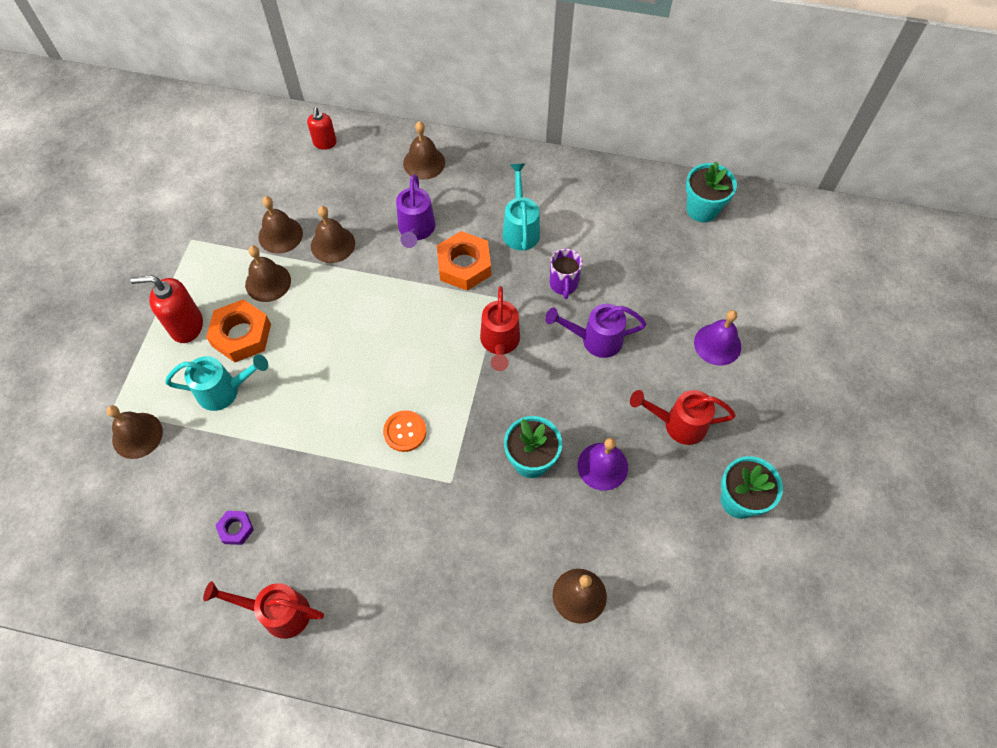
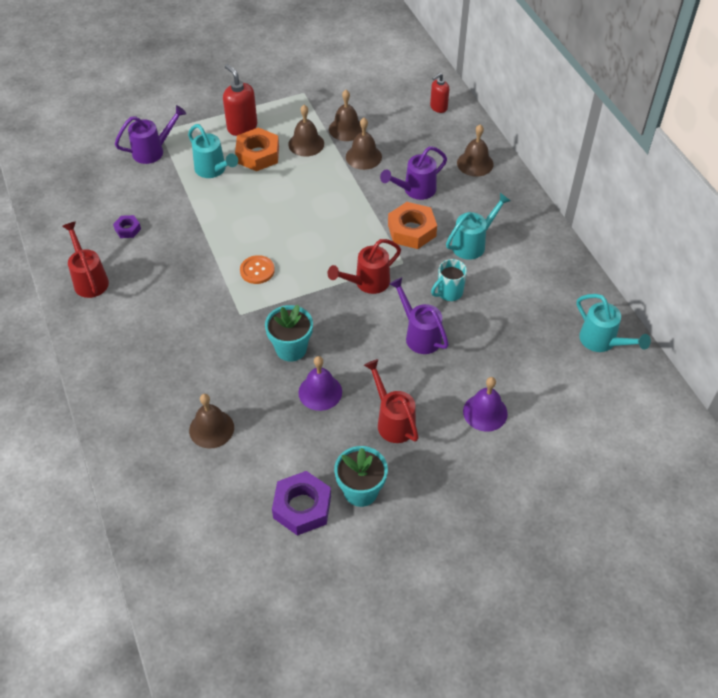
camera: 55 degrees right, 10 degrees down
brown bell [106,405,163,459] -> purple watering can [115,105,186,164]
purple mug [550,249,583,299] -> turquoise mug [431,259,467,301]
turquoise flower pot [686,161,737,222] -> turquoise watering can [577,294,651,352]
none -> purple nut [272,471,331,536]

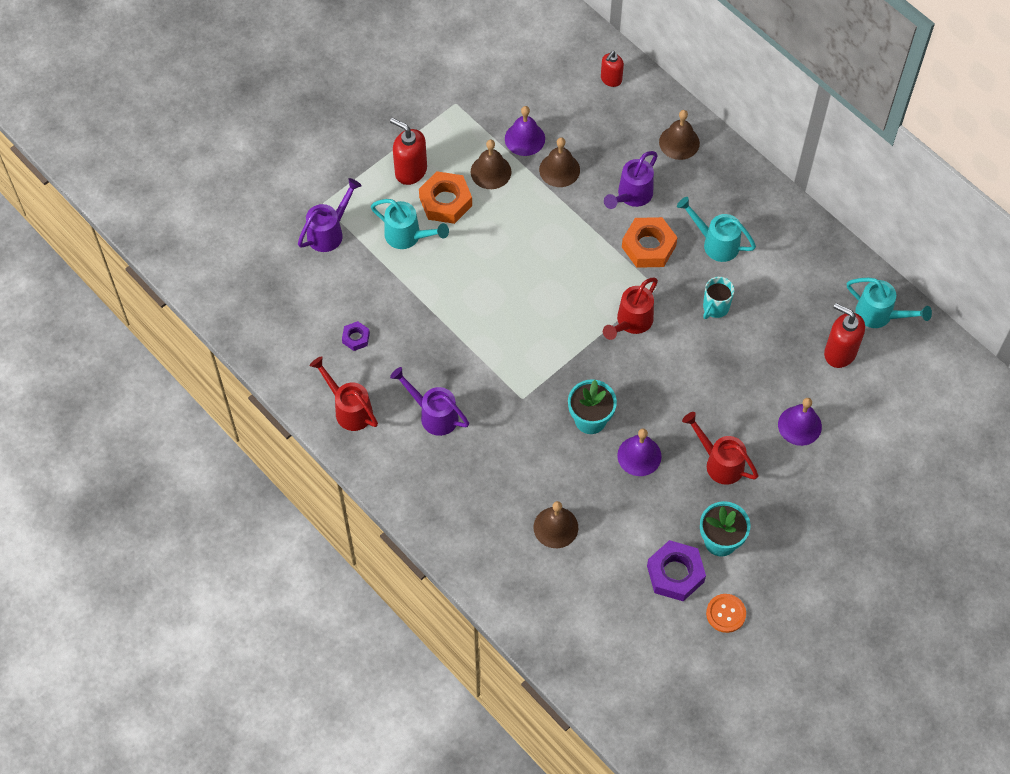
camera: 20 degrees left, 10 degrees up
orange button [240,255,275,284] -> orange button moved to [706,594,746,633]
brown bell [329,90,362,141] -> purple bell [505,106,545,156]
purple watering can [389,277,449,354] -> purple watering can moved to [390,367,469,436]
turquoise watering can [446,193,511,260] -> turquoise watering can turned 90 degrees counterclockwise [677,197,756,262]
none -> red soap dispenser [824,303,865,368]

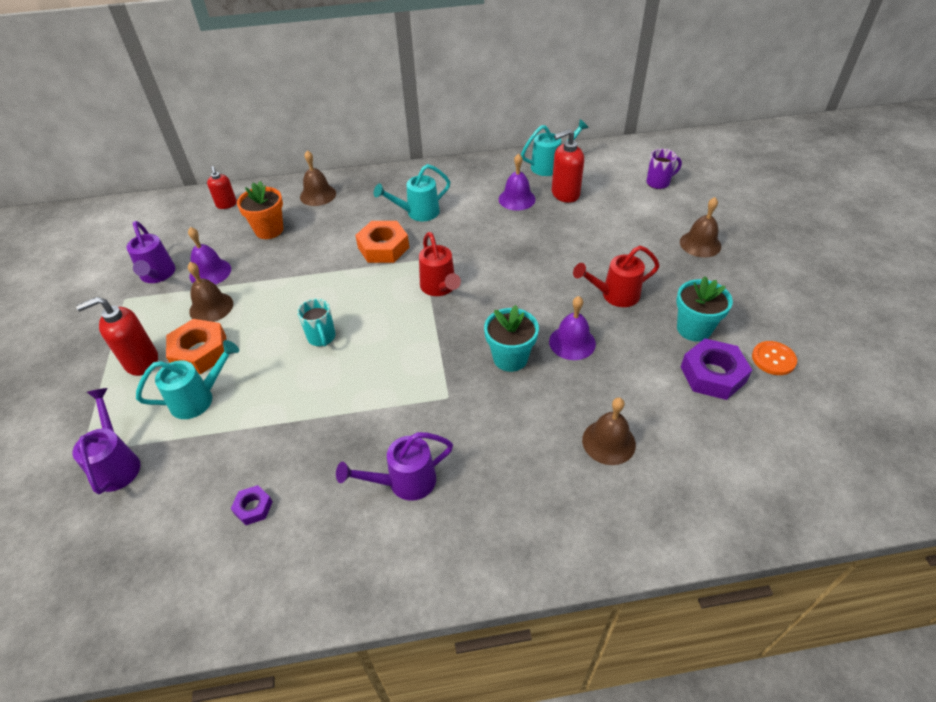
camera: 55 degrees left, 15 degrees down
red watering can [310,356,378,431] -> none
brown bell [539,137,580,187] -> brown bell moved to [680,197,721,257]
purple watering can [604,151,658,209] -> purple watering can moved to [126,221,176,283]
turquoise mug [703,277,735,319] -> turquoise mug moved to [297,298,336,346]
purple bell [778,398,822,446] -> purple bell moved to [499,153,536,211]
none -> orange flower pot [237,181,283,239]
none -> purple mug [646,149,682,189]

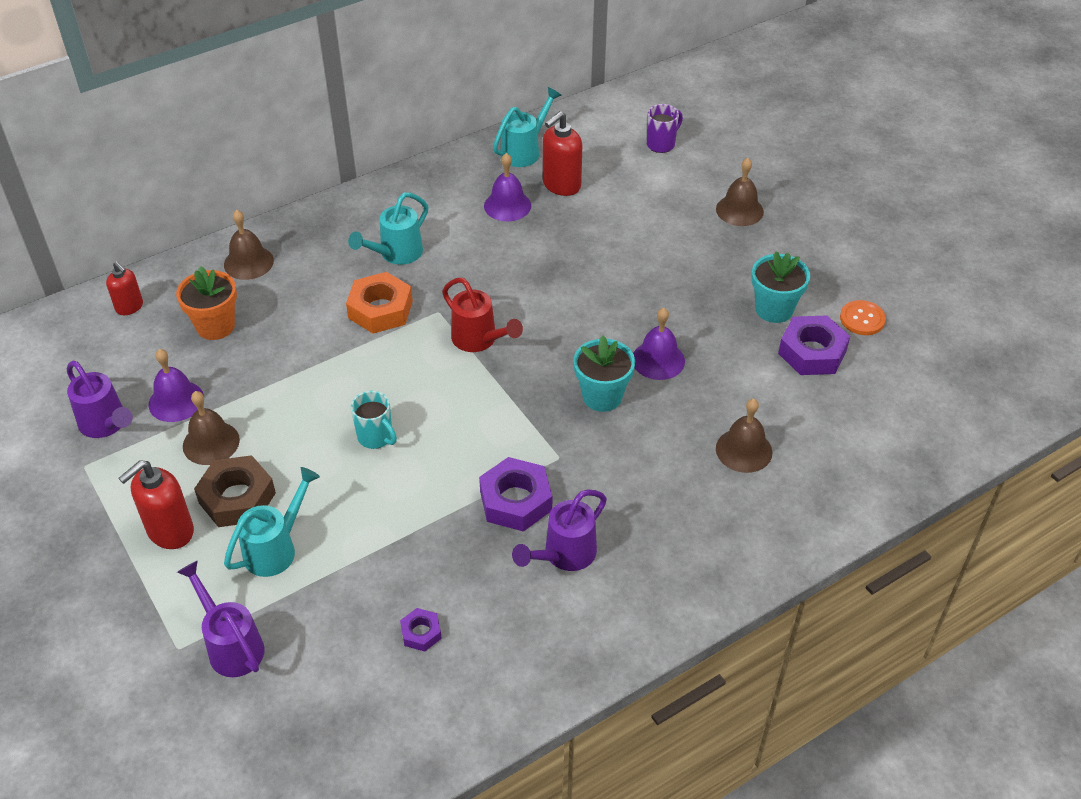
camera: 25 degrees left, 0 degrees up
orange nut [166,319,226,374] -> brown nut [194,455,276,527]
red watering can [573,246,660,307] -> none
none -> purple nut [479,457,552,532]

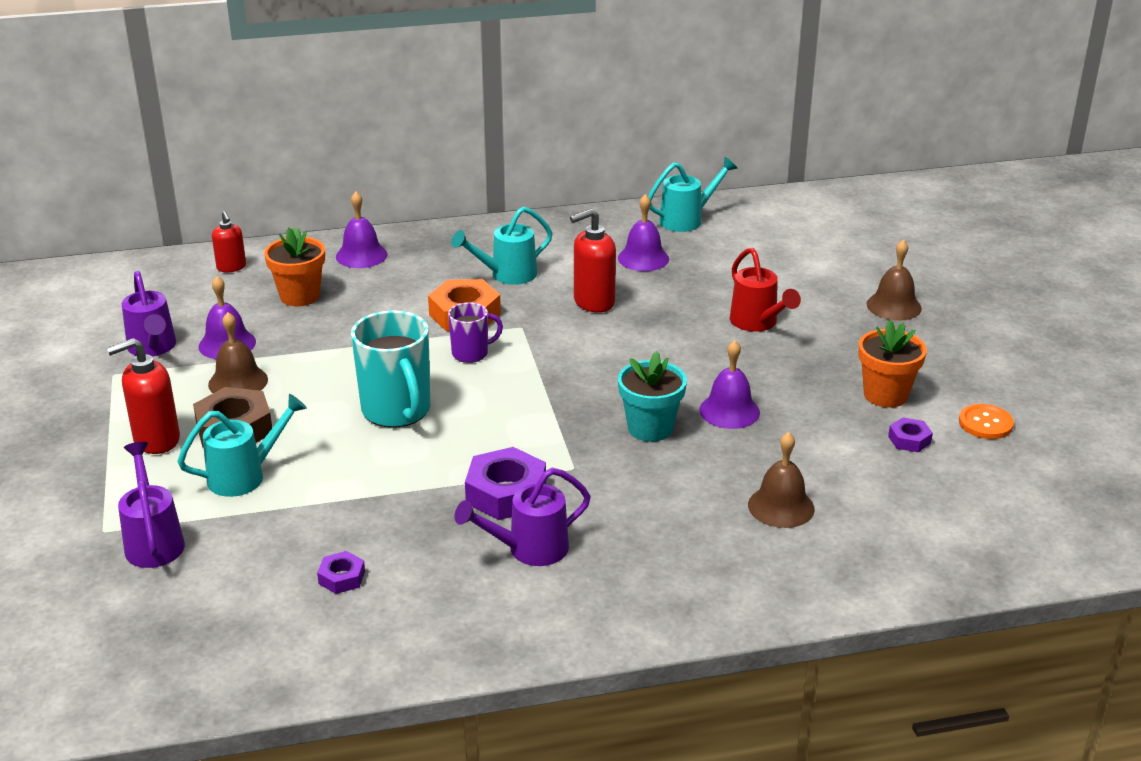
camera: 20 degrees right, 15 degrees down
brown bell [224,210,274,280] -> purple bell [336,192,387,268]
turquoise mug [351,391,397,449] -> turquoise mug [351,310,430,428], size x1.81
red watering can [442,278,523,352] -> red watering can moved to [730,248,801,332]
red soap dispenser [543,111,582,196] -> red soap dispenser moved to [570,209,616,313]
purple mug [647,104,683,153] -> purple mug moved to [448,302,503,363]
turquoise flower pot [751,251,810,323] -> orange flower pot [858,320,927,408]
purple nut [778,315,850,375] -> purple nut [888,417,933,452], size x0.52

